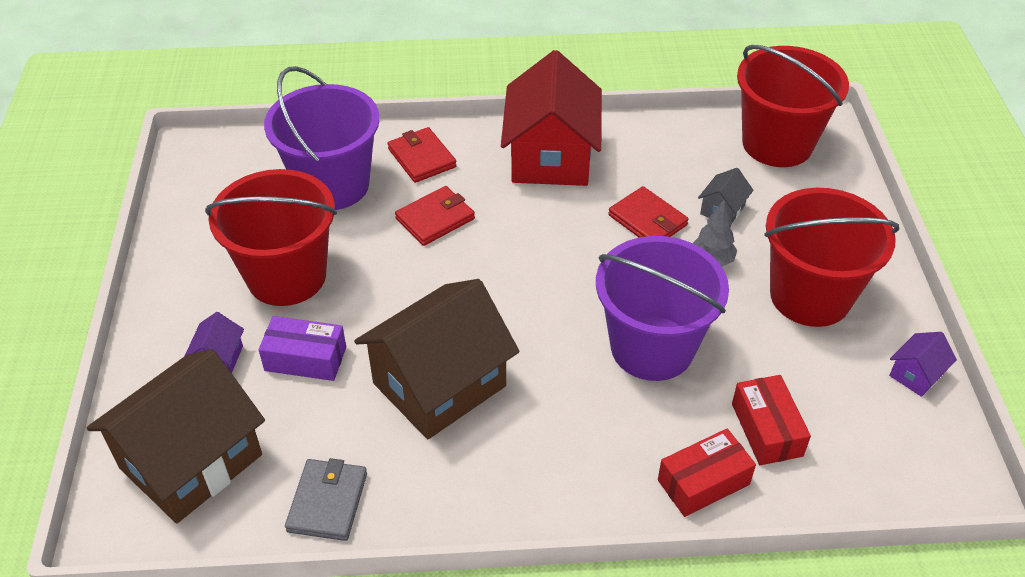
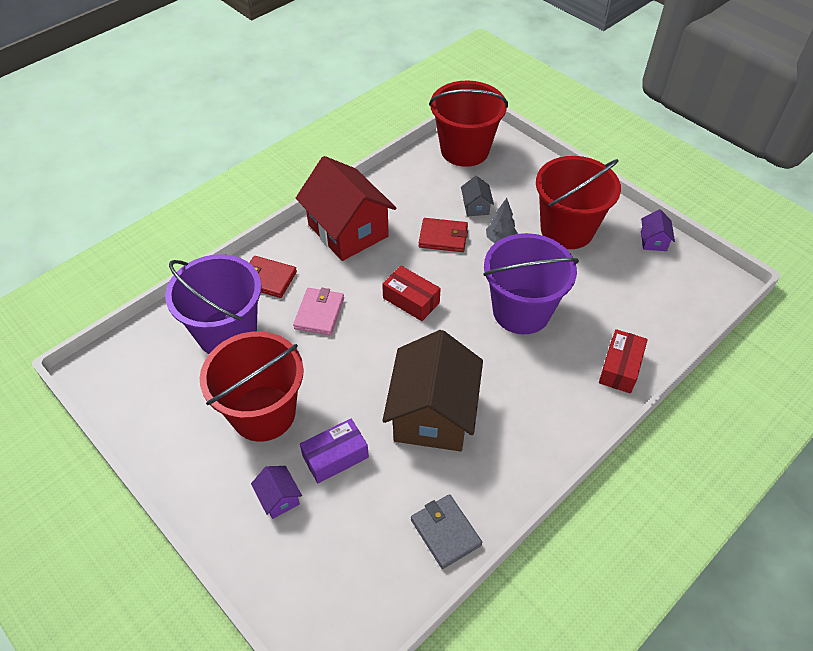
camera: 40 degrees left, 5 degrees up
brown house [87,349,265,523] -> none
red wallet [395,186,475,246] -> pink wallet [293,288,344,335]
red box [732,375,811,465] -> red box moved to [382,266,441,321]

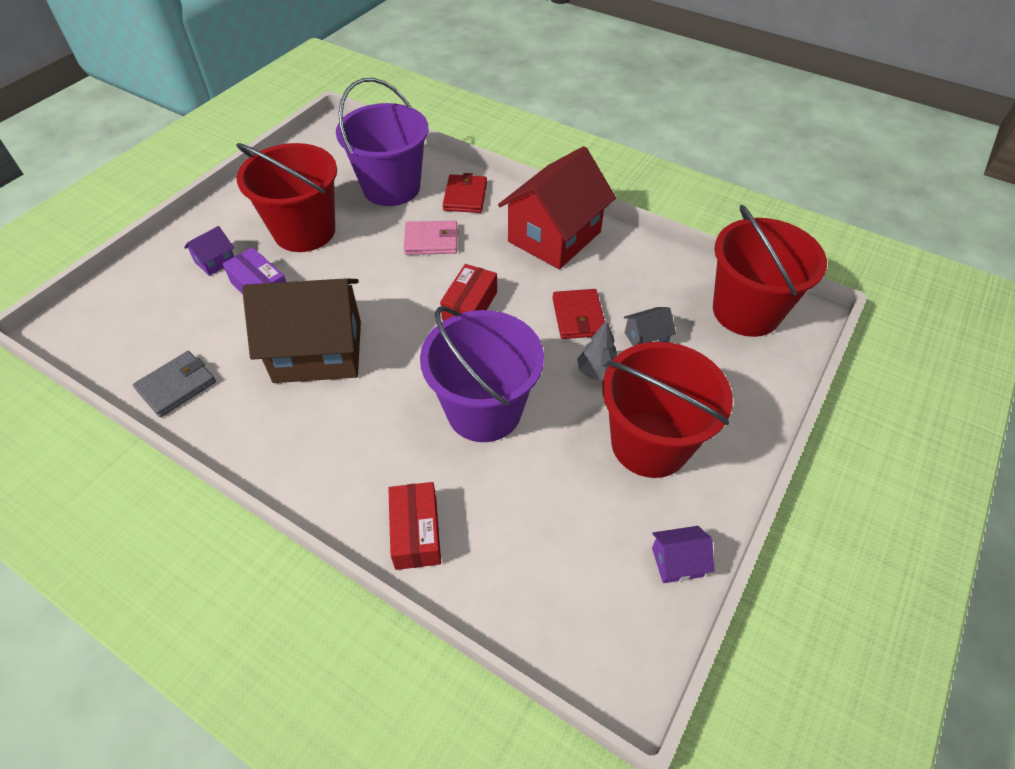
camera: 75 degrees right, 0 degrees up
red box [599,329,648,393] -> red box turned 75 degrees clockwise [388,482,441,570]

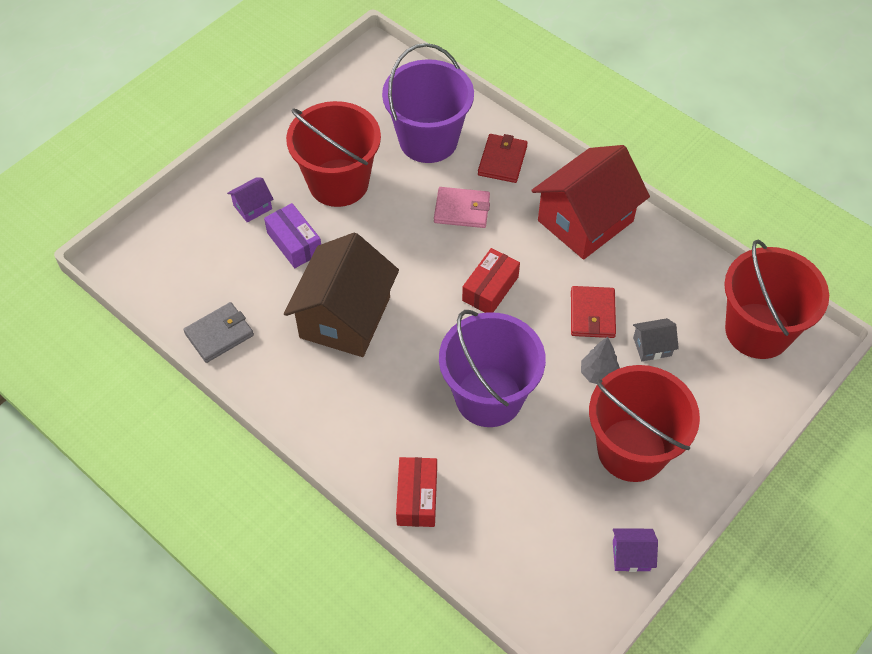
camera: 10 degrees right, 5 degrees up
brown house [242,278,361,383] -> brown house turned 75 degrees counterclockwise [284,233,399,357]

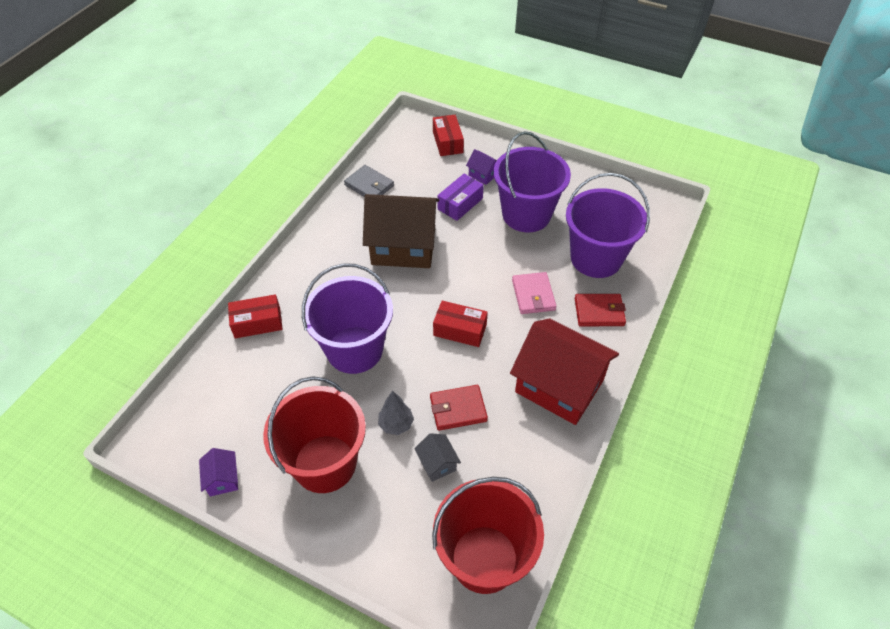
camera: 75 degrees right, 5 degrees down
red bucket [286,101,381,207] -> purple bucket [493,131,571,232]
none -> red box [433,115,464,156]

